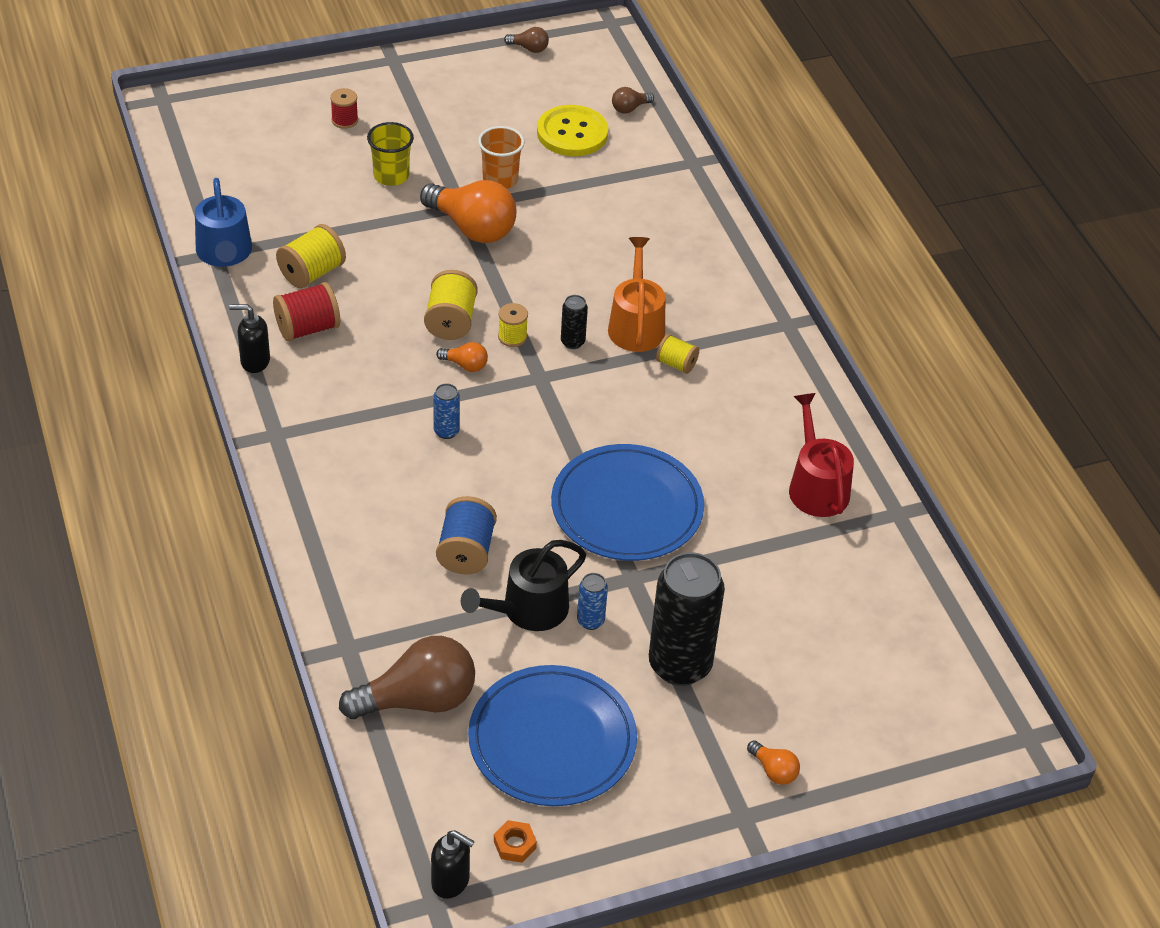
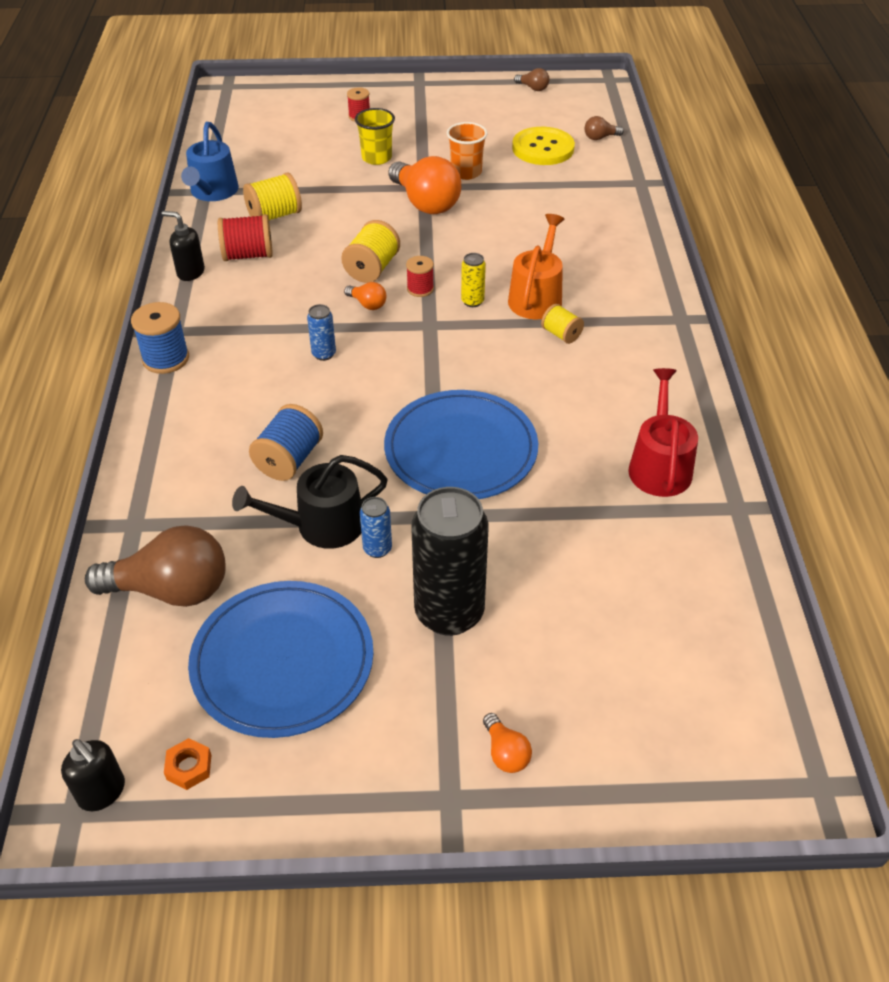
camera: 20 degrees right, 0 degrees up
yellow spool [498,303,528,347] -> red spool [406,256,434,297]
black can [561,295,588,349] -> yellow can [461,253,486,307]
none -> blue spool [131,302,189,374]

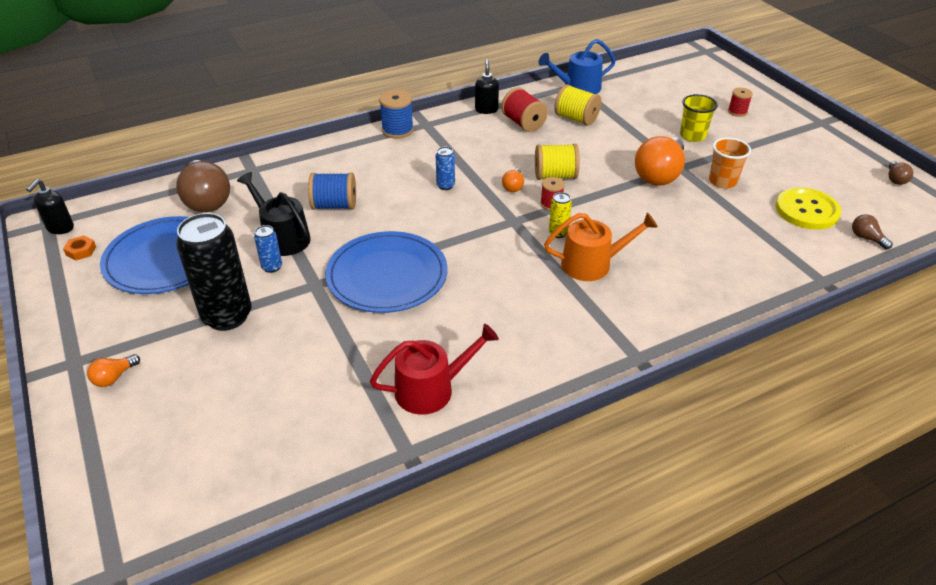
camera: 65 degrees right, 5 degrees down
yellow spool [541,304,584,344] -> none

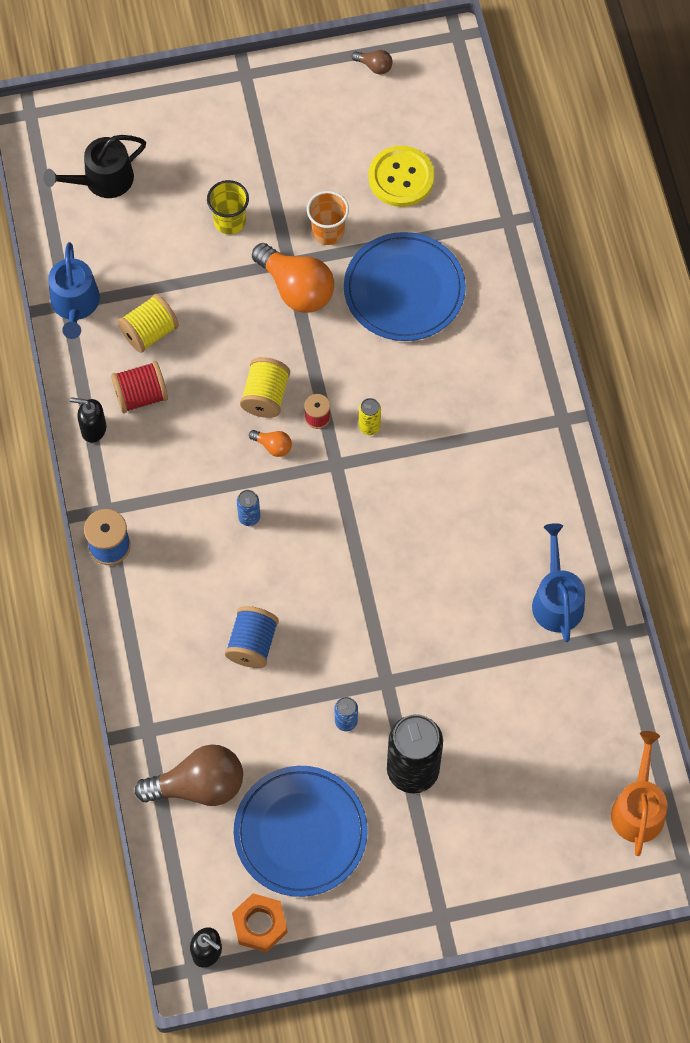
camera: 75 degrees left, 25 degrees up
orange nut [63,235,96,261] -> orange nut [232,893,288,952], size x1.71
orange light bulb [87,354,140,387] -> none
black watering can [237,172,311,256] -> black watering can moved to [43,135,146,198]
blue plate [325,231,448,313] -> blue plate moved to [344,232,466,341]
red watering can [370,324,499,415] -> blue watering can [532,523,585,642]
orange watering can [544,212,658,281] -> orange watering can moved to [611,731,668,856]
red spool [728,88,753,117] -> none
brown light bulb [852,214,893,249] -> none

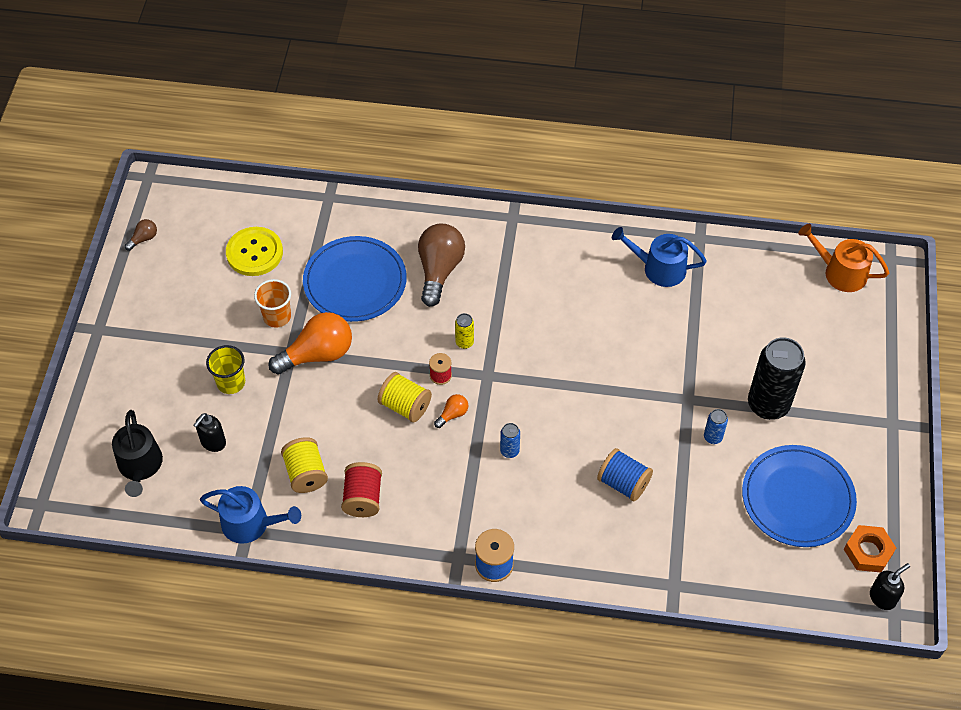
camera: 70 degrees left, 10 degrees down
black soap dispenser [70,397,106,443] -> black soap dispenser moved to [194,413,226,452]
brown light bulb [135,744,243,806] -> brown light bulb moved to [418,224,465,307]

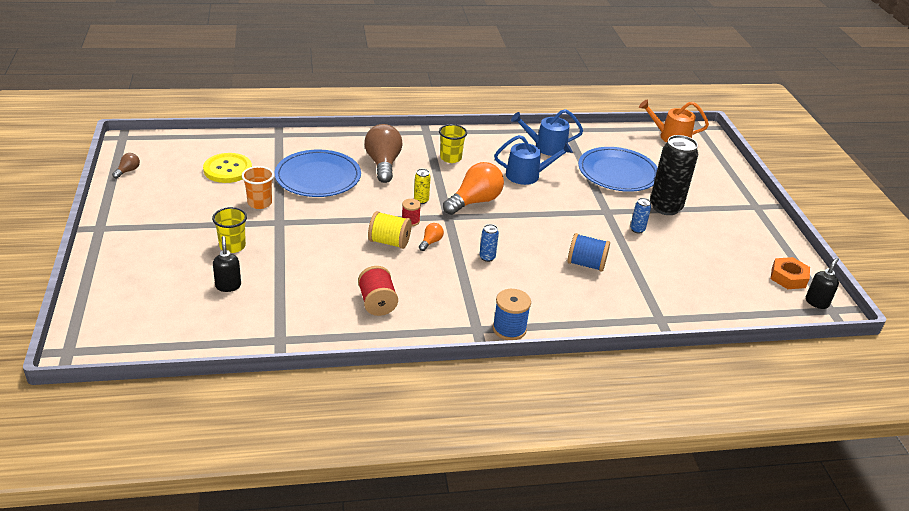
camera: 20 degrees left, 20 degrees down
black watering can [112,410,163,497] -> none
black soap dispenser [194,413,226,452] -> black soap dispenser turned 150 degrees clockwise [213,236,241,292]
blue watering can [200,486,301,544] -> blue watering can moved to [494,135,573,185]
orange light bulb [268,312,352,375] -> orange light bulb moved to [443,162,504,215]
yellow spool [281,437,328,493] -> none
blue plate [742,445,857,547] -> blue plate moved to [578,147,658,192]
none -> yellow cup [439,124,467,163]

